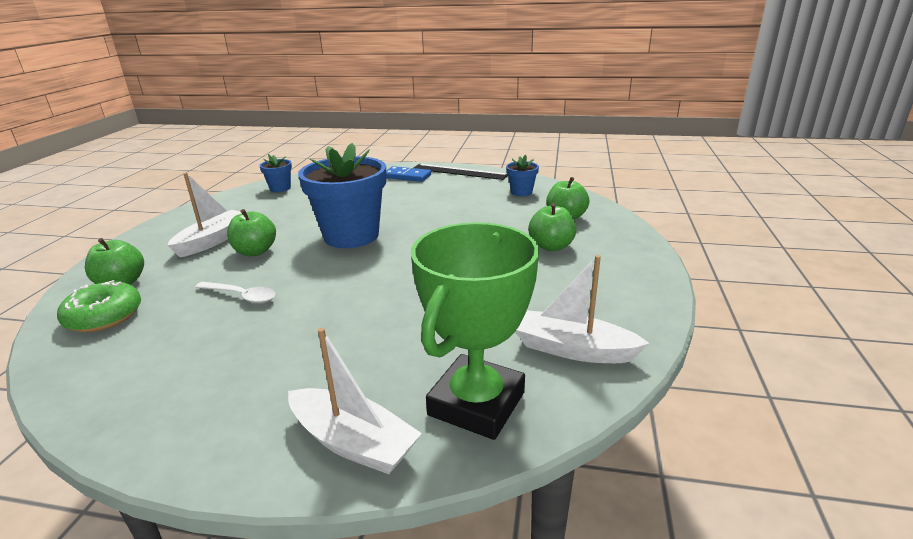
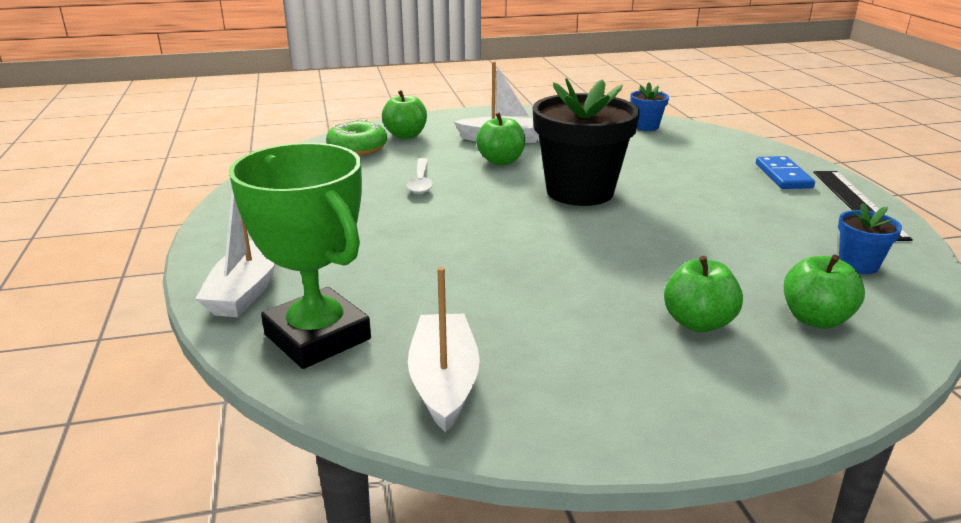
camera: 65 degrees right, 0 degrees up
blue flower pot [298,143,386,248] -> black flower pot [533,78,640,206]
green trophy [411,222,539,440] -> green trophy turned 45 degrees clockwise [229,143,371,369]

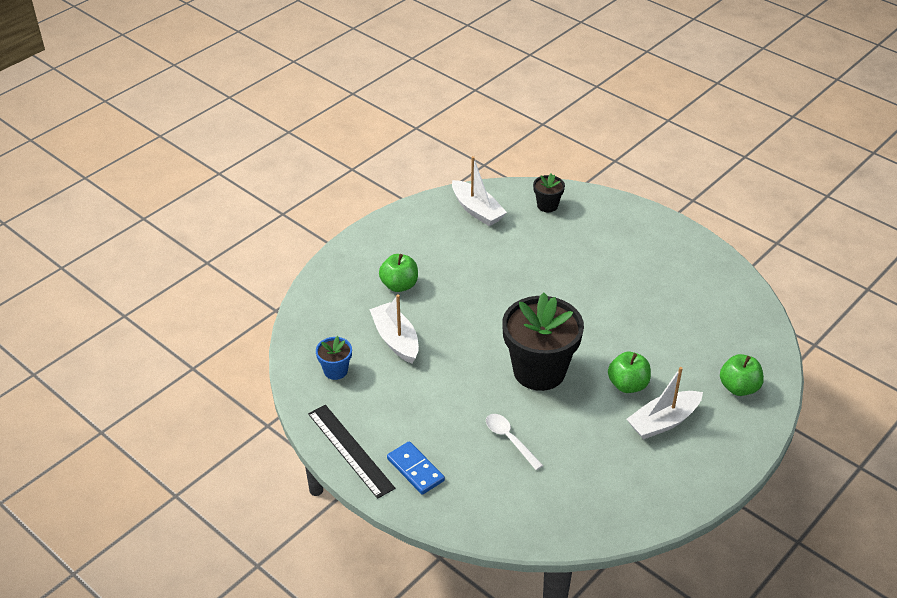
camera: 145 degrees right, 15 degrees up
white boat [195,189,275,317] -> white boat moved to [369,294,419,364]
green trophy [229,143,371,369] -> black flower pot [533,174,565,212]
green donut [326,119,387,156] -> none
white spoon [406,158,433,194] -> white spoon moved to [486,414,543,470]
blue flower pot [630,82,669,131] -> none
green apple [784,255,865,329] -> none

